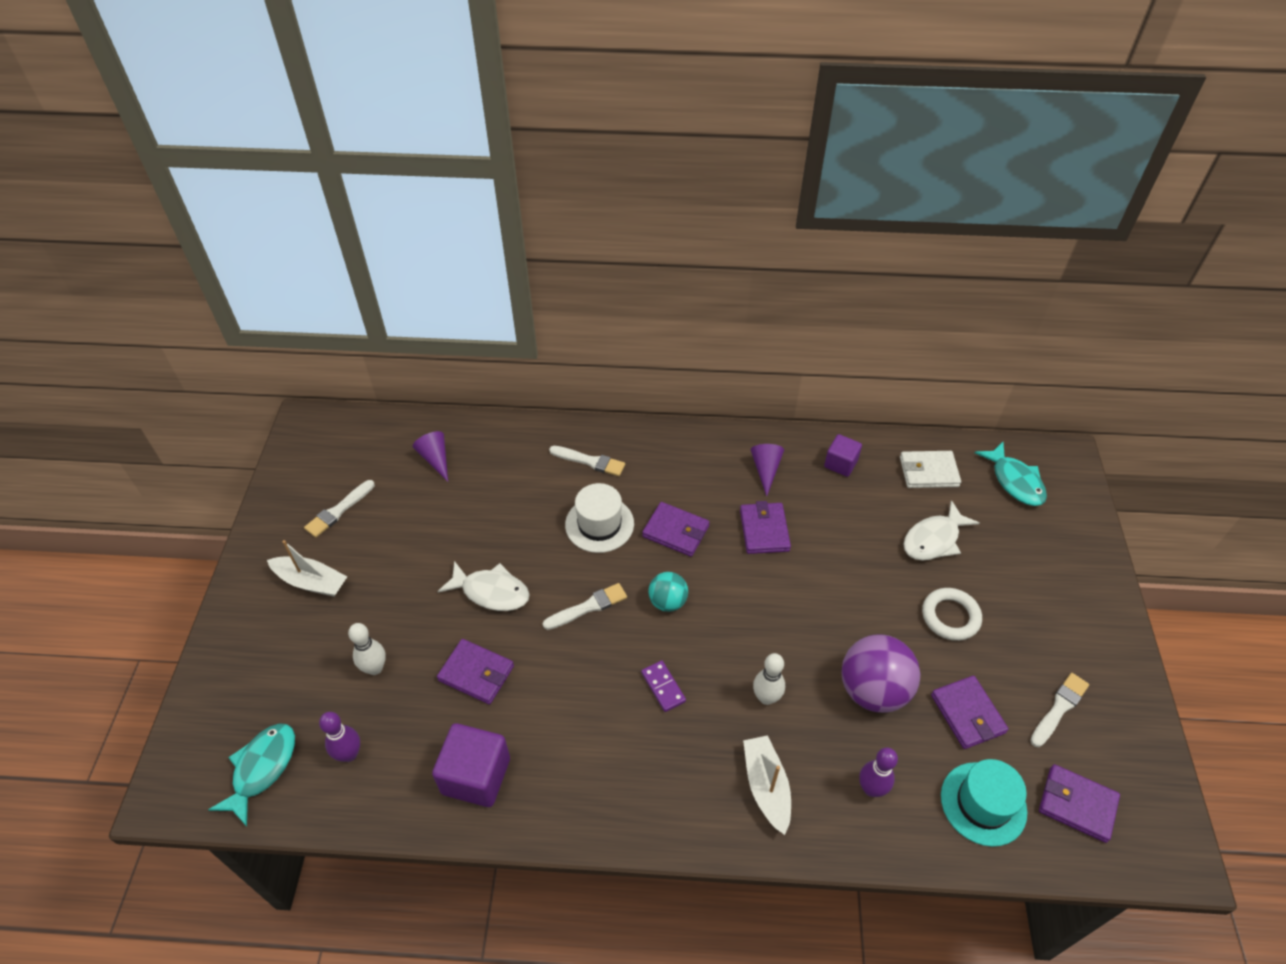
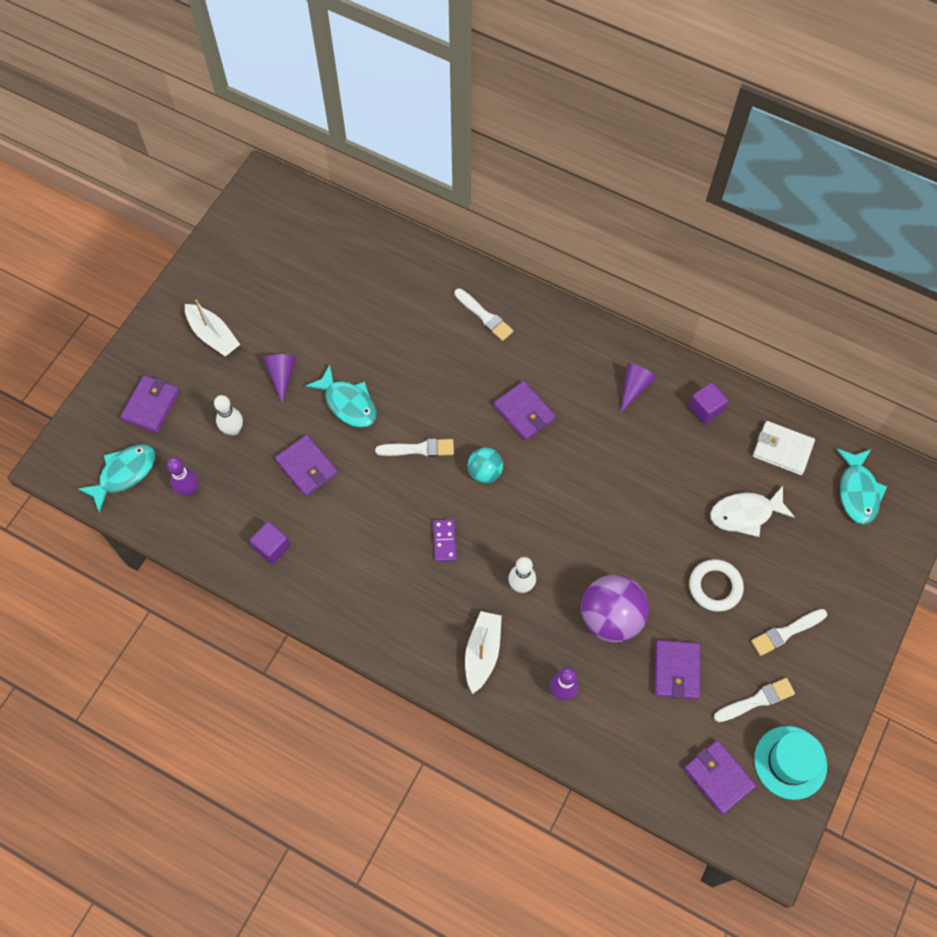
camera: 25 degrees right, 15 degrees up
white brush [304,480,375,537] -> white brush moved to [751,609,827,656]
purple cone [413,431,448,482] -> purple cone moved to [264,354,296,404]
purple cube [432,723,510,807] -> purple cube [250,521,290,564], size x0.60
white fish [438,561,530,611] -> turquoise fish [306,365,377,428]
white hat [565,483,634,553] -> none
purple wallet [740,501,791,554] -> purple wallet moved to [120,375,180,433]
turquoise hat [941,759,1027,847] -> turquoise hat moved to [754,726,827,800]

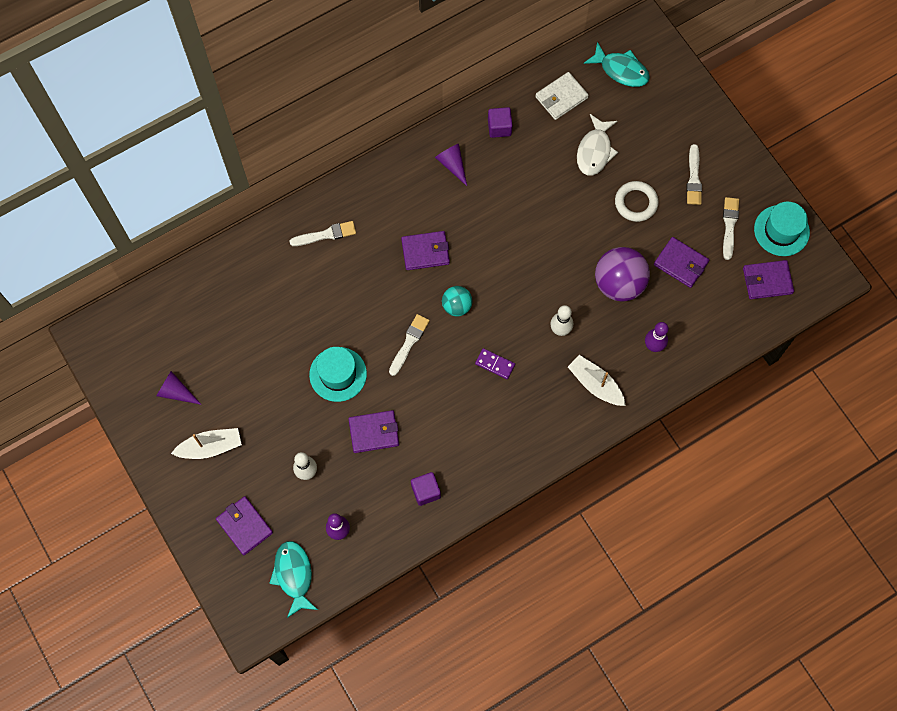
camera: 60 degrees left, 5 degrees up
purple cone [264,354,296,404] -> purple cone moved to [156,371,202,405]
turquoise fish [306,365,377,428] -> turquoise hat [309,347,367,402]

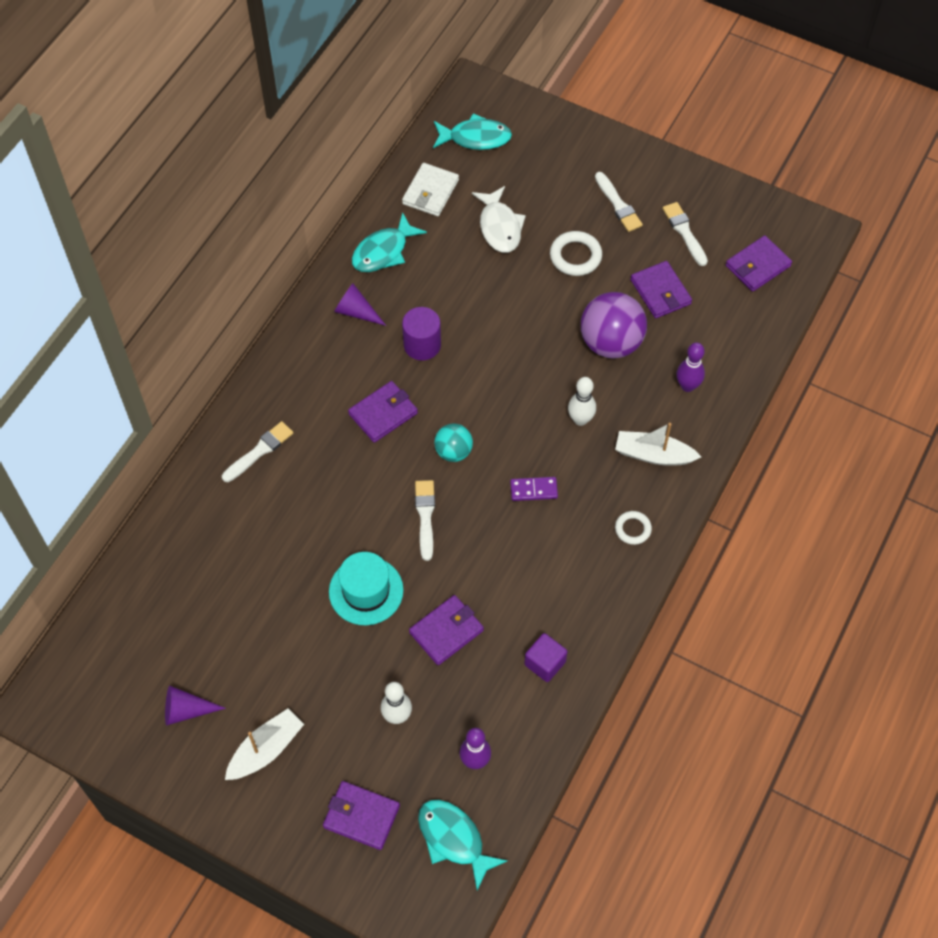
camera: 30 degrees left, 10 degrees down
purple cube [488,107,513,138] -> turquoise fish [352,212,427,272]
purple wallet [654,237,709,288] -> purple wallet turned 60 degrees clockwise [631,261,692,318]
turquoise hat [754,201,810,256] -> none
none -> purple cylinder [402,307,441,360]
none -> white ring [615,511,652,545]

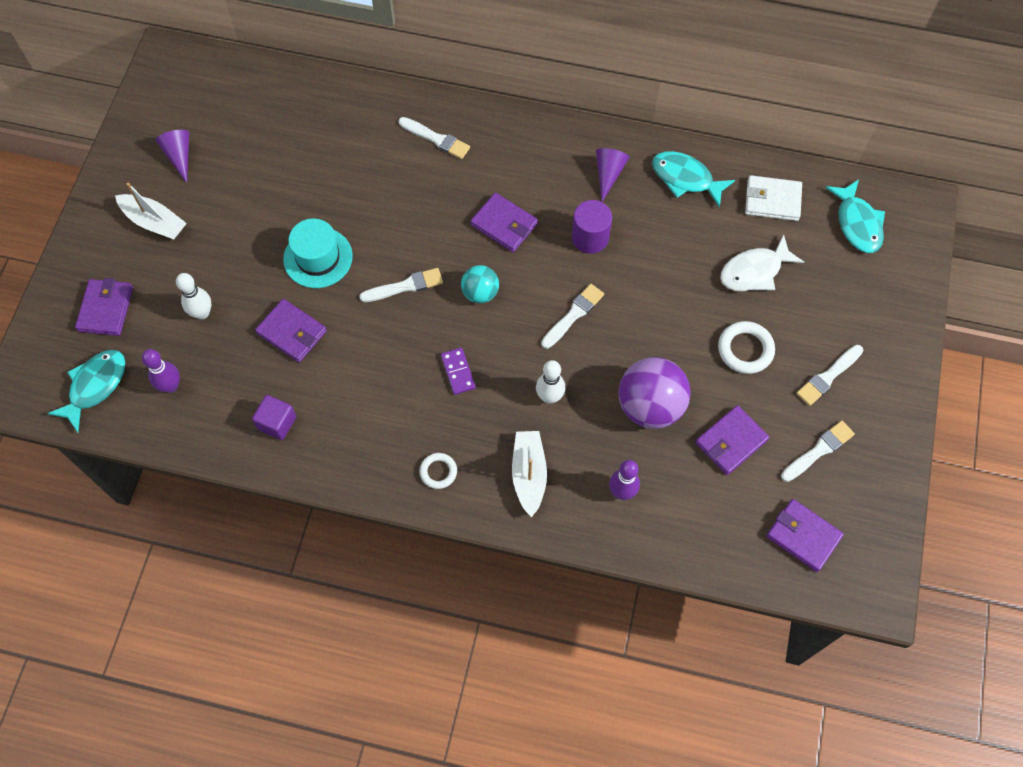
camera: 75 degrees right, 5 degrees up
none -> white brush [541,284,604,349]

